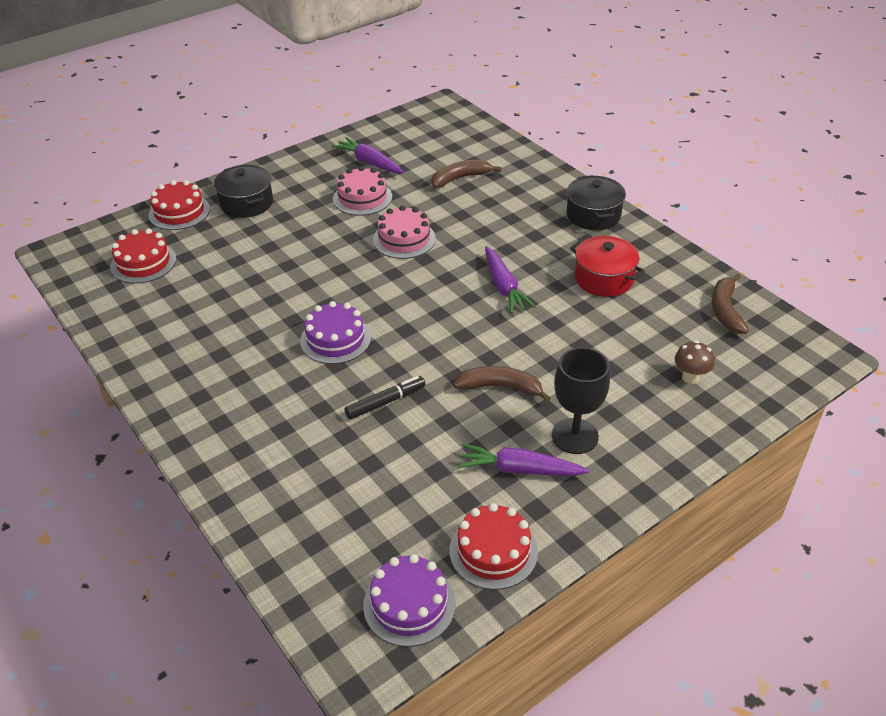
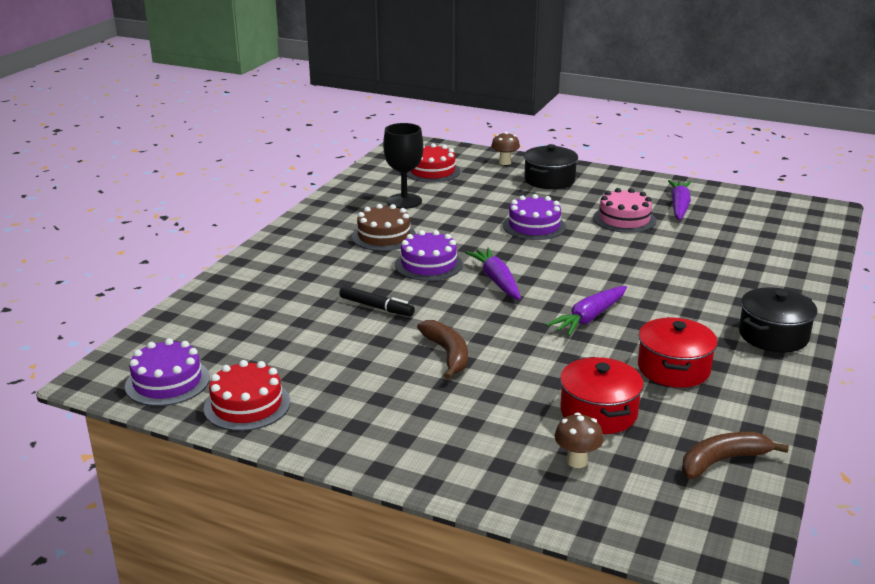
camera: 60 degrees right, 15 degrees down
red cake [149,180,210,230] -> brown mushroom [491,132,520,165]
pink cake [373,205,436,259] -> none
brown banana [431,159,502,188] -> none
purple carrot [458,444,590,476] -> purple carrot moved to [465,248,521,300]
black goblet [552,347,610,454] -> black goblet moved to [383,123,423,209]
none -> brown cake [352,204,416,251]
none -> purple cake [503,194,566,240]
none -> red pot [560,357,644,434]

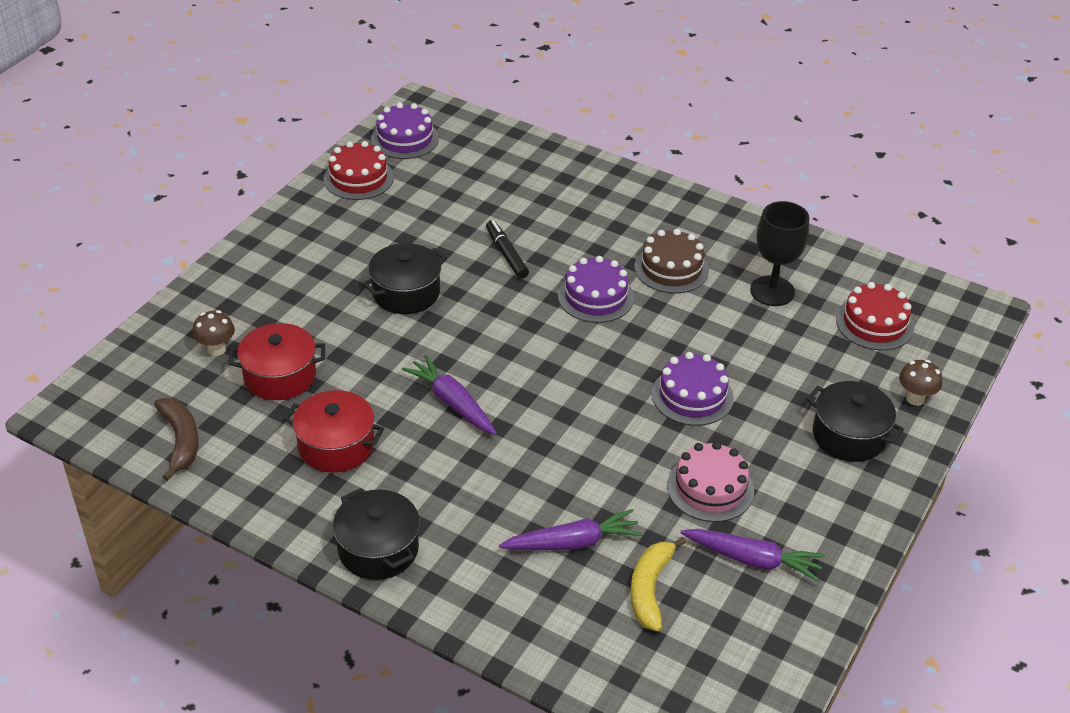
camera: 95 degrees right, 15 degrees up
black marker [339,286,415,317] -> black marker turned 120 degrees clockwise [486,220,529,279]
brown banana [417,320,468,379] -> black pot [363,243,447,314]
purple carrot [465,248,521,300] -> purple carrot moved to [499,509,643,551]
none -> yellow banana [630,537,686,631]

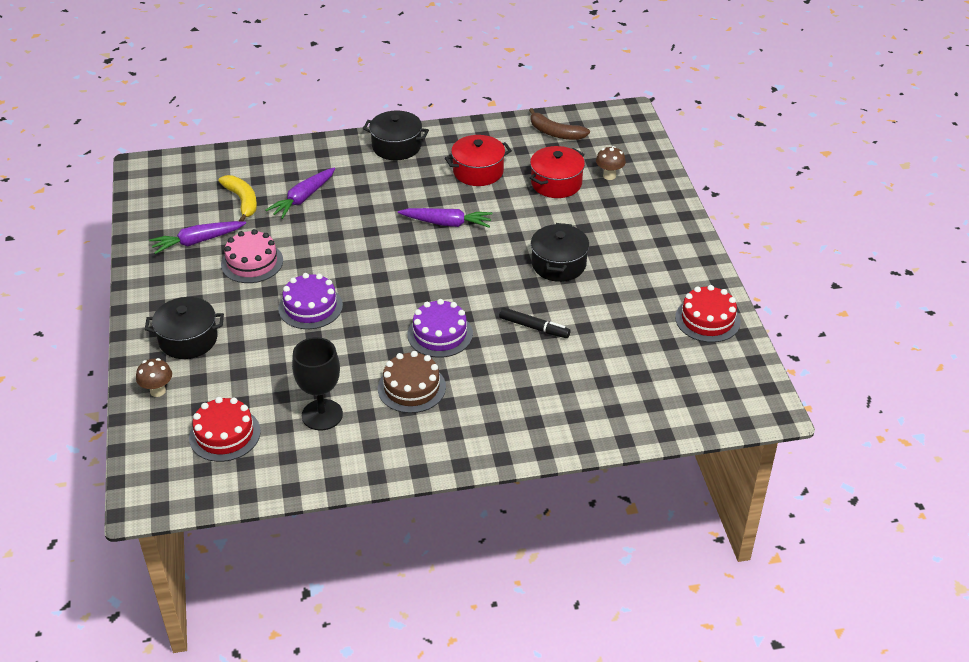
camera: 140 degrees right, 0 degrees up
purple cake [371,103,439,159] -> none

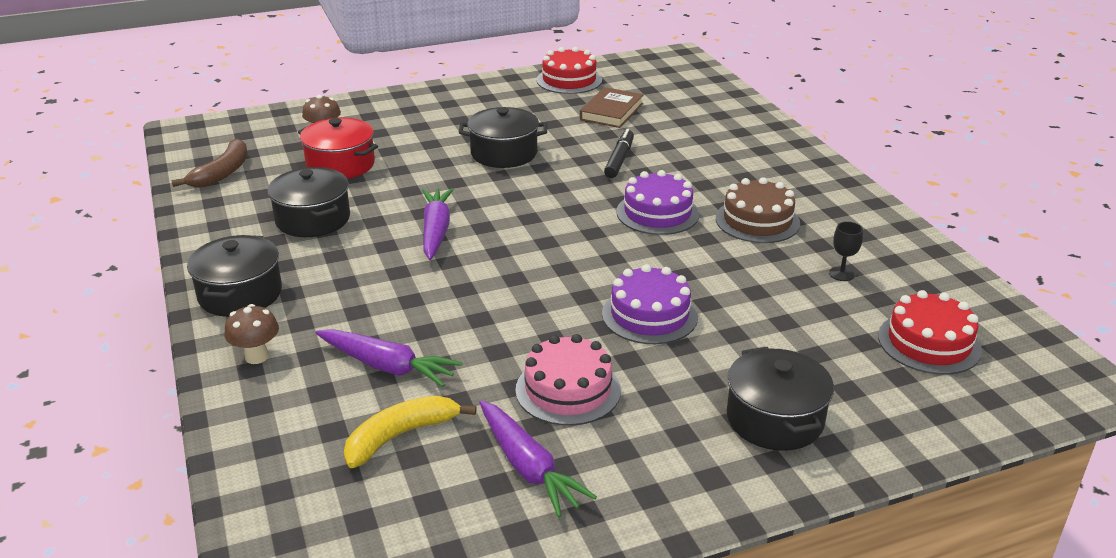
camera: 100 degrees left, 10 degrees down
brown mushroom [136,358,172,397] -> brown mushroom moved to [225,304,279,364]
black goblet [292,337,343,430] -> black goblet [829,222,863,281], size x0.47
red pot [445,135,512,186] -> black pot [267,167,350,237]
none -> brown book [580,87,644,128]

